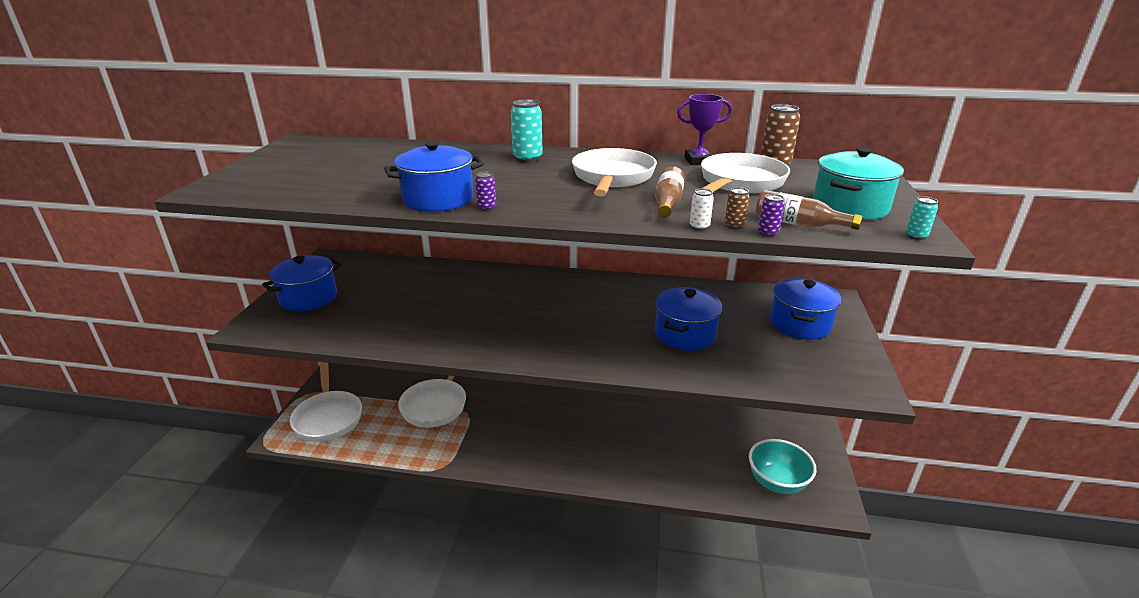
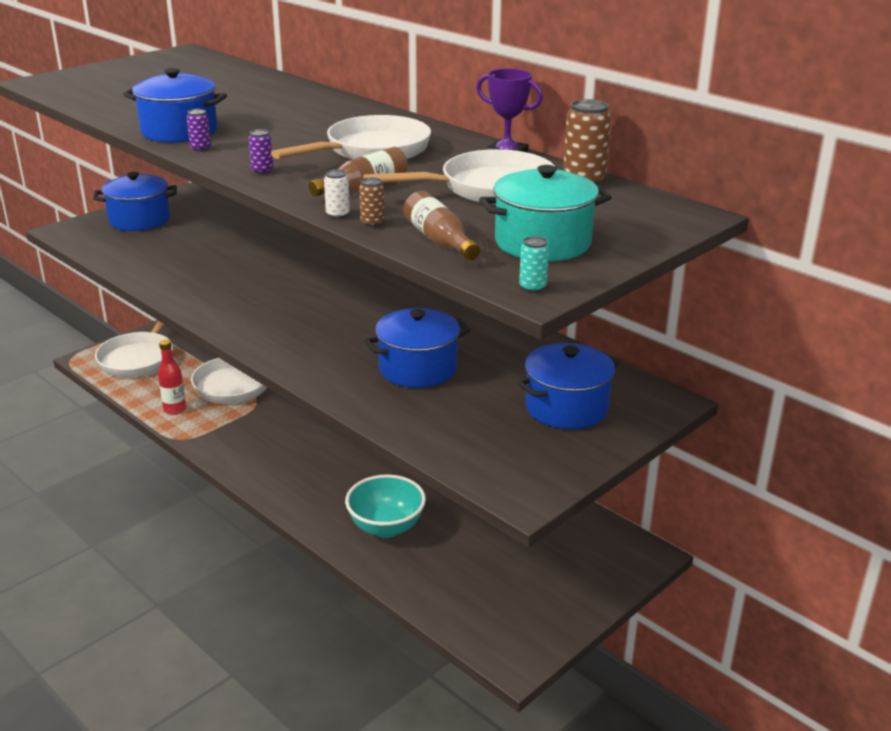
camera: 35 degrees right, 0 degrees up
turquoise can [511,99,543,162] -> none
turquoise bowl [749,439,816,494] -> turquoise bowl moved to [345,475,426,538]
purple can [758,194,785,237] -> purple can moved to [249,129,273,174]
none -> red bottle [158,339,186,415]

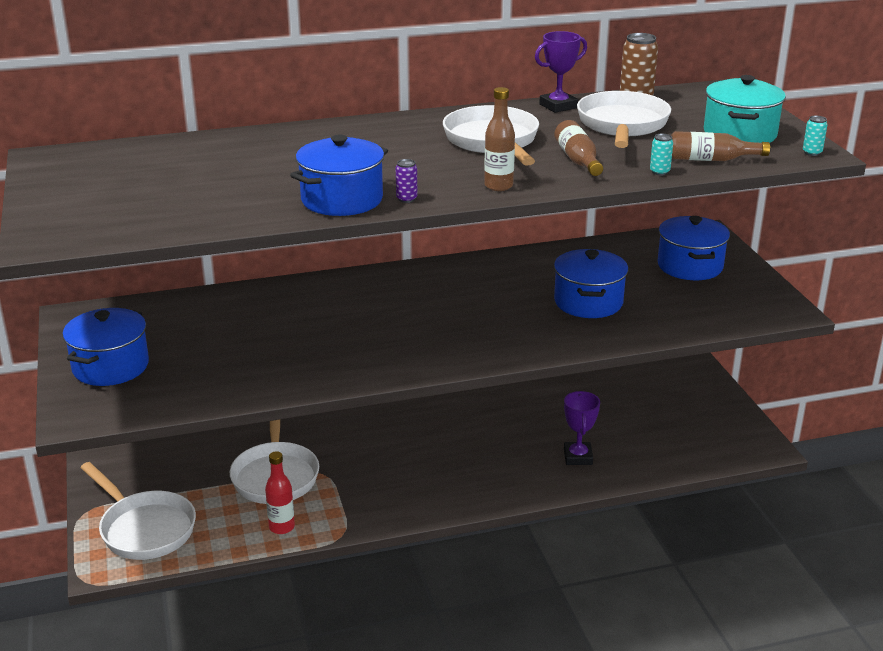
camera: 60 degrees left, 0 degrees up
purple can [249,129,273,174] -> brown bottle [484,87,515,191]
white can [324,169,350,219] -> none
turquoise bowl [345,475,426,538] -> purple trophy [564,391,600,465]
brown can [359,177,385,228] -> turquoise can [650,134,673,175]

